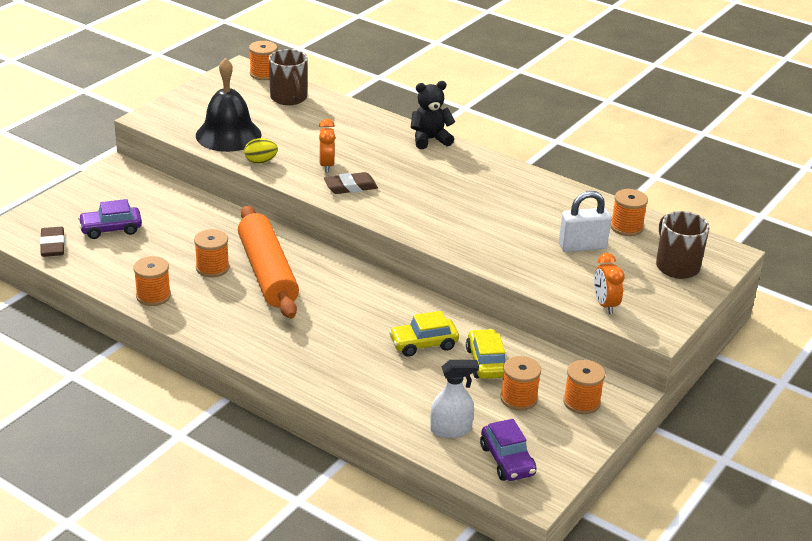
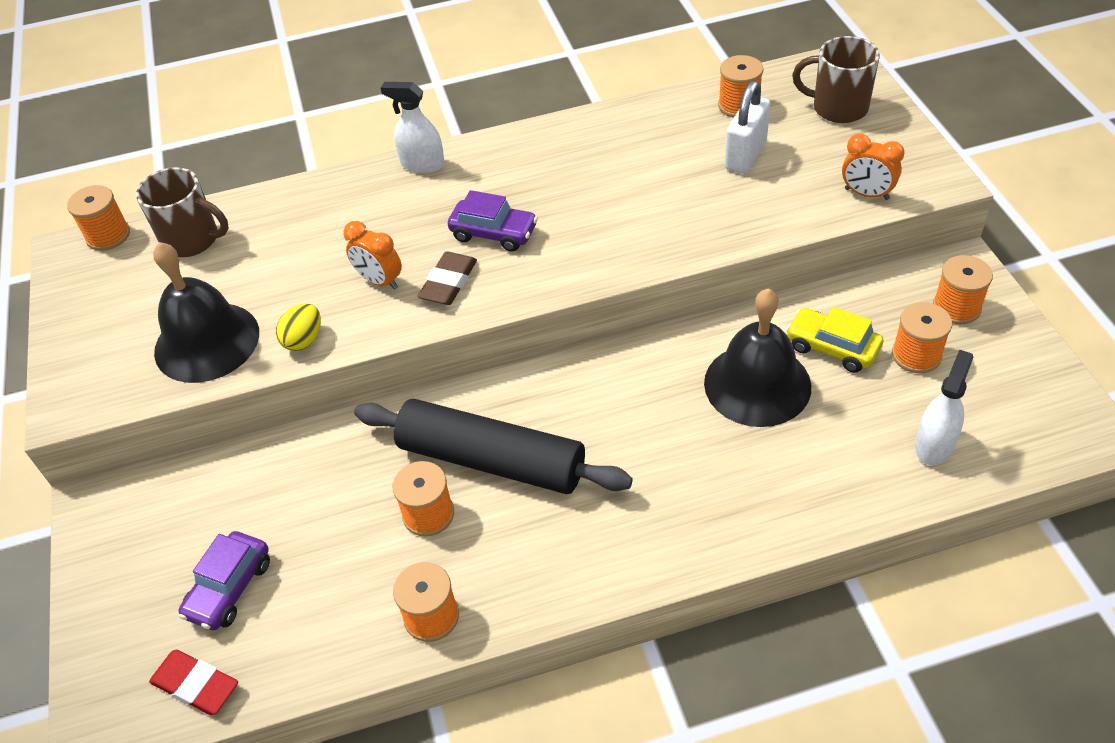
camera: 45 degrees left, 15 degrees up
brown eraser [40,227,65,257] -> red eraser [149,650,238,715]
orange rolling pin [238,205,299,319] -> black rolling pin [354,399,633,494]
yellow car [389,311,459,357] -> black bell [704,288,811,427]
black teddy bear [410,81,455,149] -> white spray bottle [381,82,445,173]
purple car [480,419,536,481] -> purple car moved to [448,190,538,252]

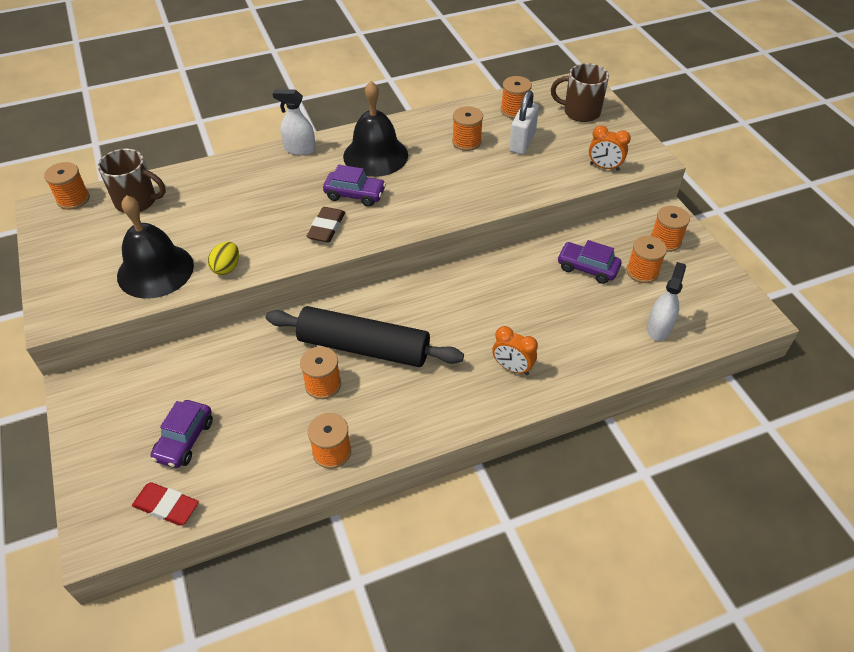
camera: 10 degrees left, 0 degrees up
orange clock [343,221,402,290] -> orange clock moved to [492,326,538,375]
black bell [704,288,811,427] -> black bell moved to [343,81,408,177]
yellow car [786,307,883,373] -> purple car [557,240,621,284]
none -> orange spool [452,106,483,151]

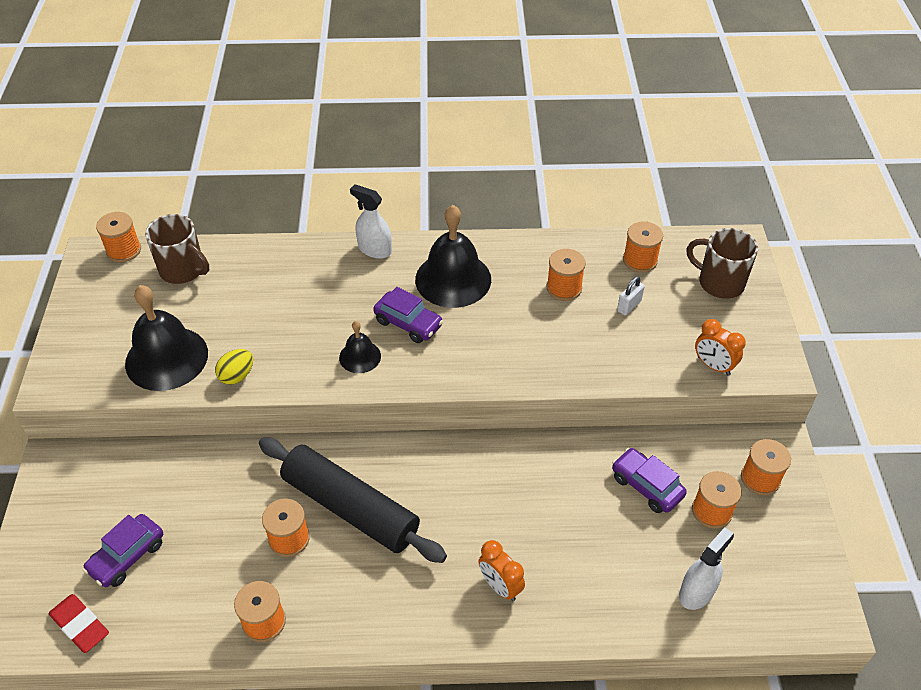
camera: 20 degrees right, 0 degrees up
brown eraser [306,207,345,242] -> black bell [339,321,381,373]
white padlock [509,91,539,154] -> white padlock [617,276,645,315], size x0.57

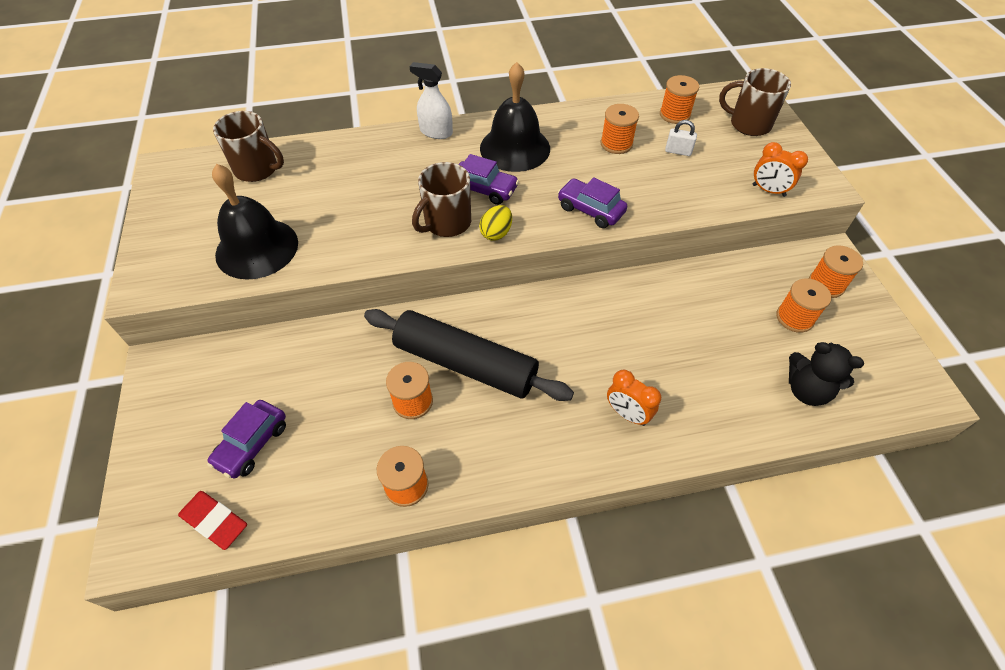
camera: 10 degrees left, 5 degrees up
orange spool [96,212,141,262] -> none
yellow egg [215,349,253,385] -> yellow egg moved to [479,205,512,241]
black bell [339,321,381,373] -> brown mug [412,162,471,237]
purple car [612,448,687,513] -> purple car moved to [558,177,627,228]
white padlock [617,276,645,315] -> white padlock turned 75 degrees clockwise [665,120,697,156]
white spray bottle [679,527,734,610] -> black teddy bear [789,342,864,406]

